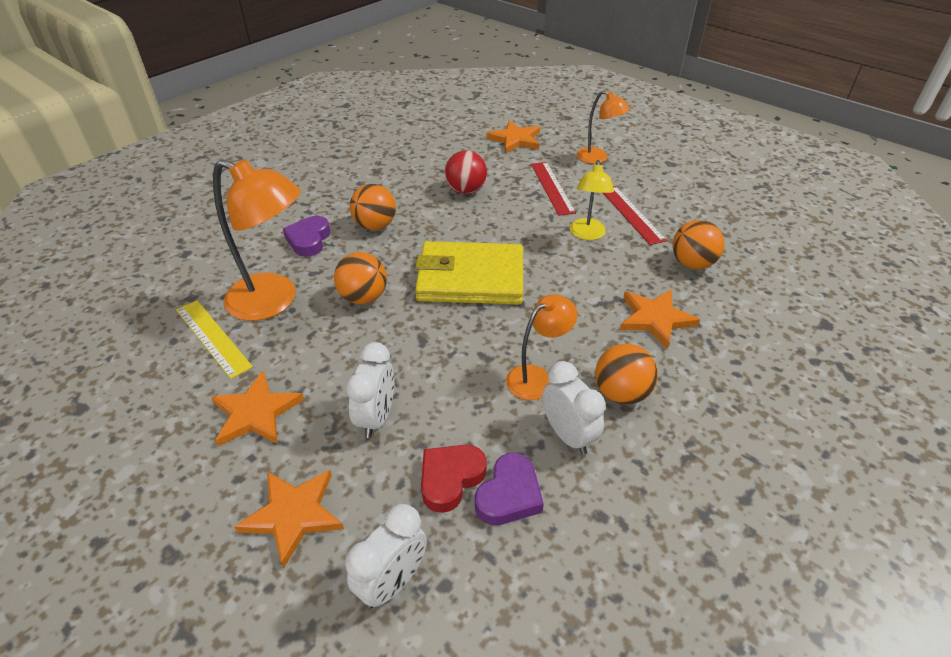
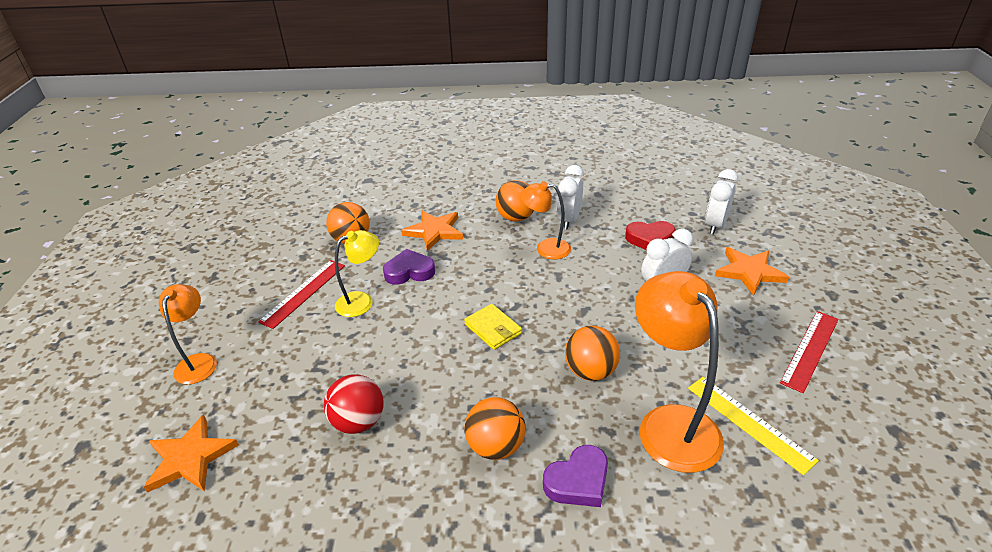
camera: 130 degrees left, 5 degrees down
yellow ruler [176,300,253,379] -> yellow ruler turned 45 degrees counterclockwise [688,377,819,475]
orange star [211,371,304,446] -> none
white clock [345,504,427,608] -> white clock turned 60 degrees counterclockwise [705,169,738,234]
yellow wallet [415,241,523,305] -> yellow wallet [464,304,522,350], size x0.47
purple heart [475,453,544,525] -> purple heart moved to [383,249,435,285]
red ruler [531,162,576,216] -> red ruler moved to [780,311,839,393]

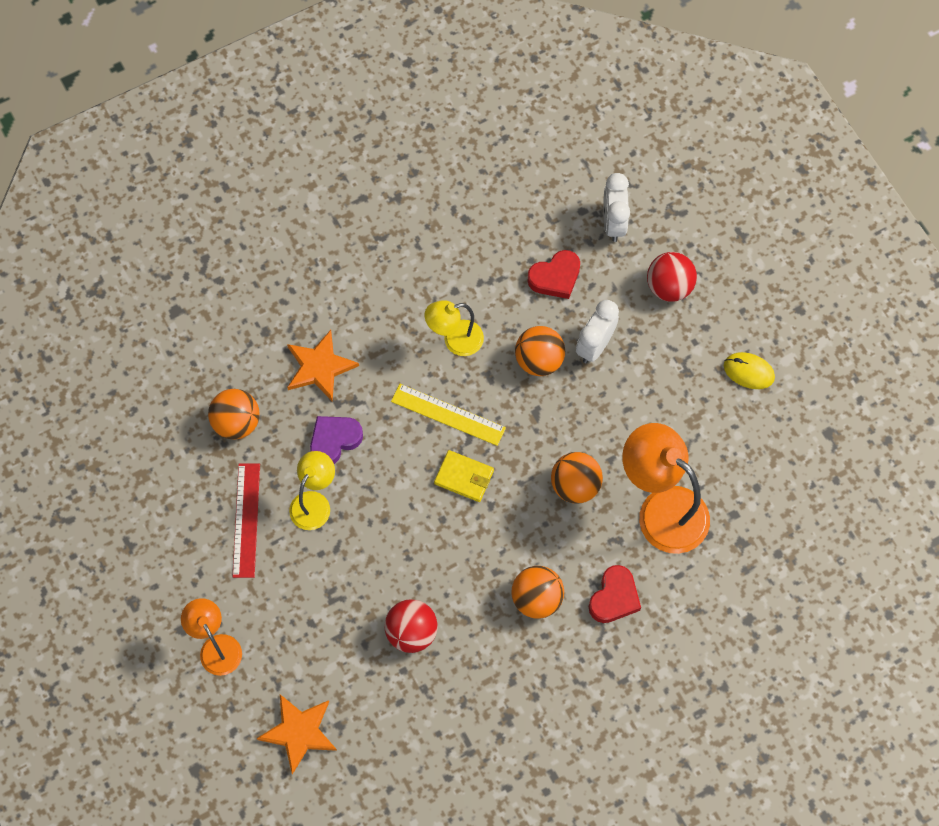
camera: 30 degrees left, 30 degrees up
orange ball [495,180,534,222] -> orange ball moved to [515,326,565,376]
orange lamp [520,181,571,260] -> yellow lamp [425,300,484,356]
purple heart [543,445,608,507] -> red heart [589,565,641,623]
white clock [557,165,584,230] -> none
yellow ruler [688,377,819,475] -> yellow ruler moved to [391,384,506,446]
orange star [715,247,789,296] -> red ball [647,252,697,302]
red ruler [780,311,839,393] -> yellow mouse [724,352,775,389]

